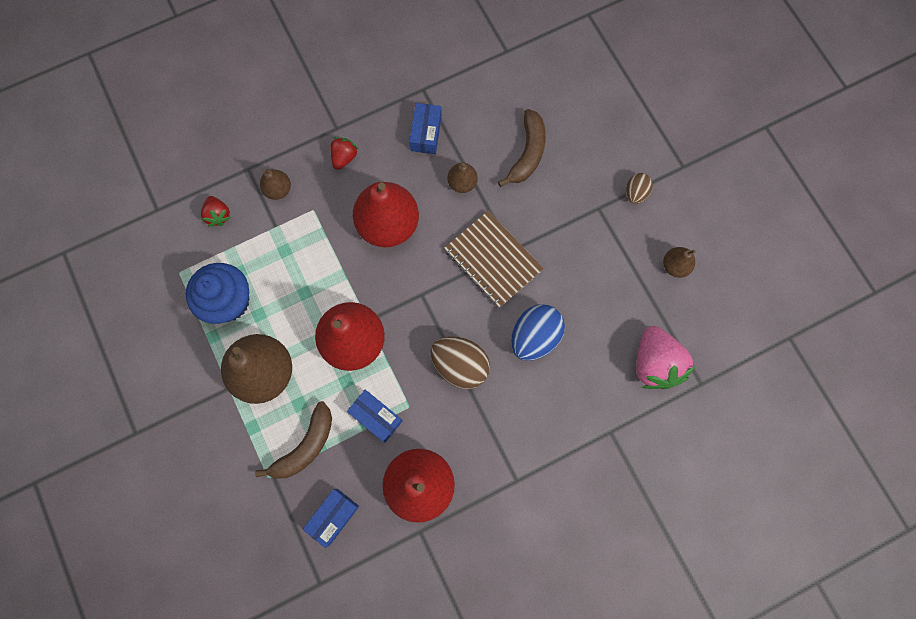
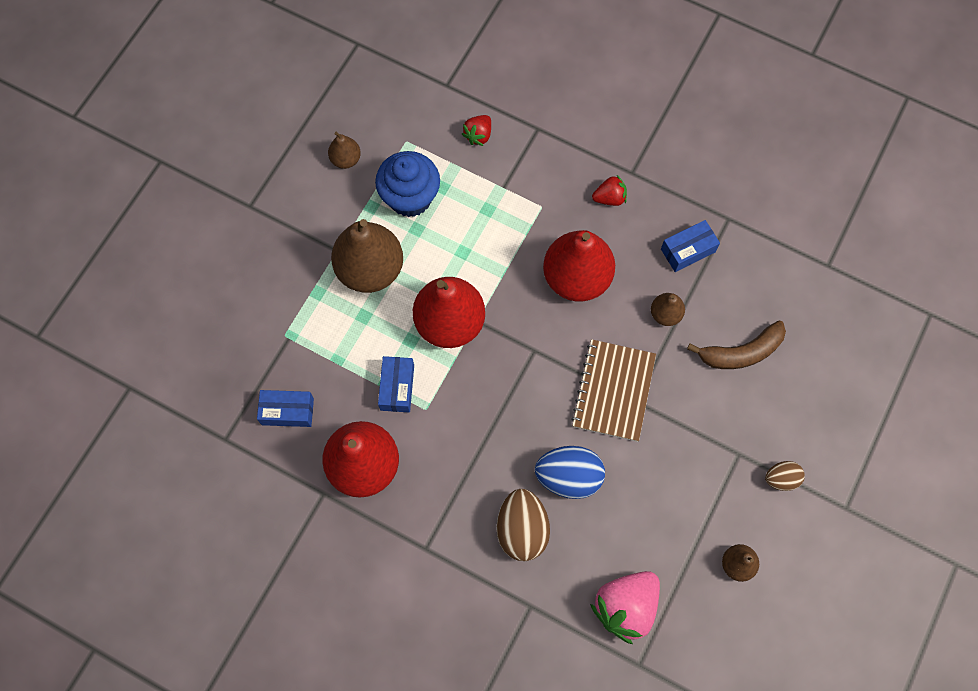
camera: 55 degrees right, 5 degrees down
brown banana [255,401,332,479] -> none
brown pear [260,169,291,200] -> brown pear moved to [328,132,361,169]
brown egg [430,336,490,389] -> brown egg moved to [497,489,550,561]

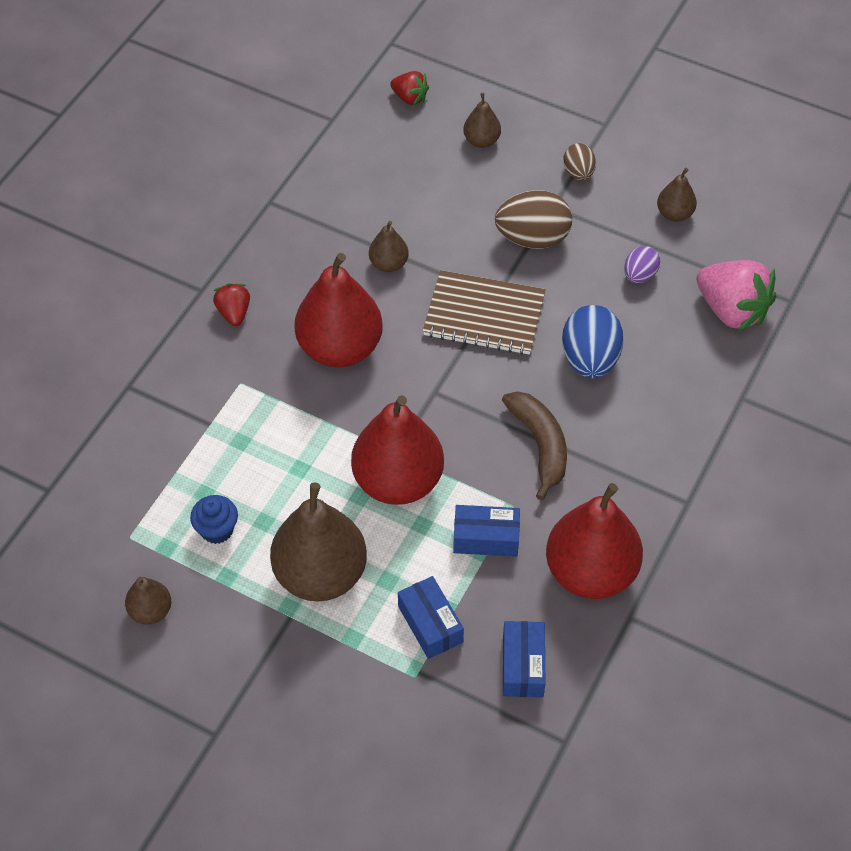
camera: 90 degrees left, 15 degrees down
blue cupcake [375,151,440,217] -> blue cupcake [190,495,238,544], size x0.55
red strawberry [462,115,491,146] -> red strawberry moved to [390,71,429,105]
brown egg [497,489,550,561] -> brown egg moved to [495,190,572,249]
blue box [661,220,720,272] -> blue box moved to [398,576,464,659]
brown banana [687,320,786,369] -> brown banana moved to [502,391,567,500]
none -> brown pear [463,93,501,148]
none -> purple egg [624,246,660,283]

